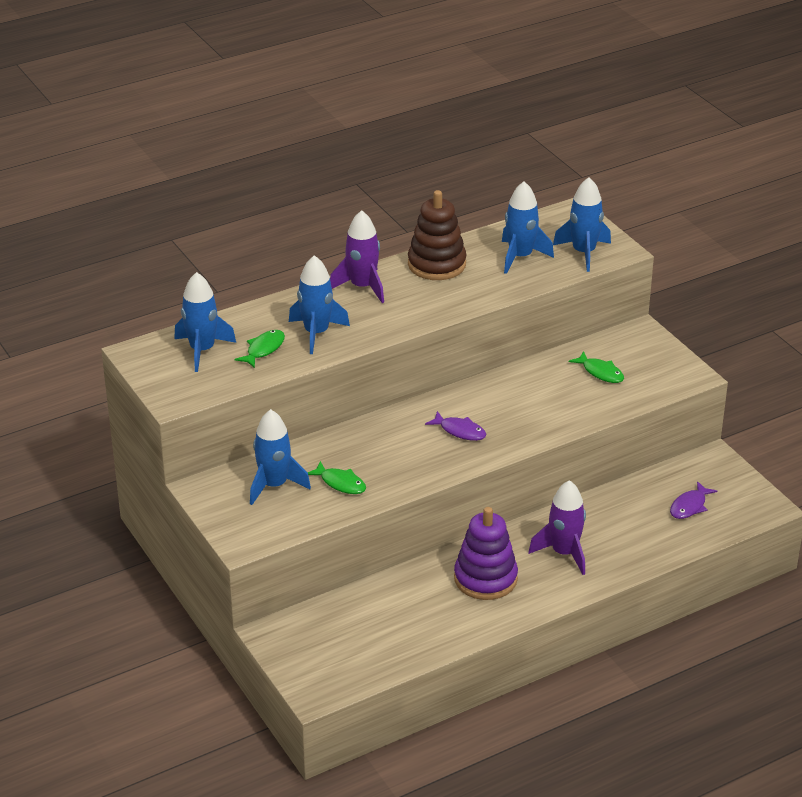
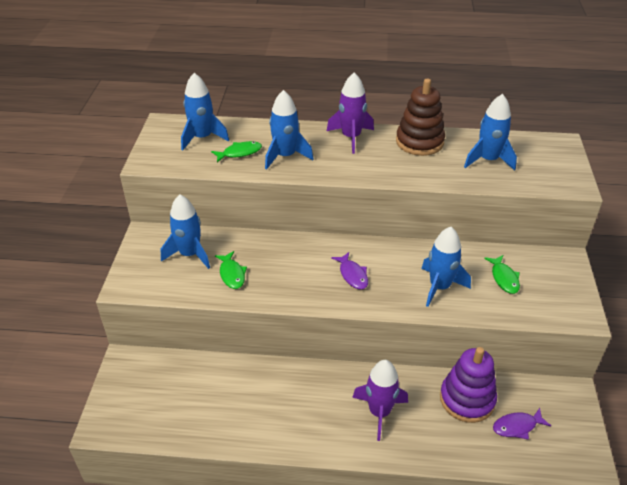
camera: 35 degrees right, 5 degrees up
purple stacking toy [454,507,518,600] -> purple stacking toy moved to [440,347,497,423]
blue rocket [553,177,611,272] -> blue rocket moved to [421,227,471,307]

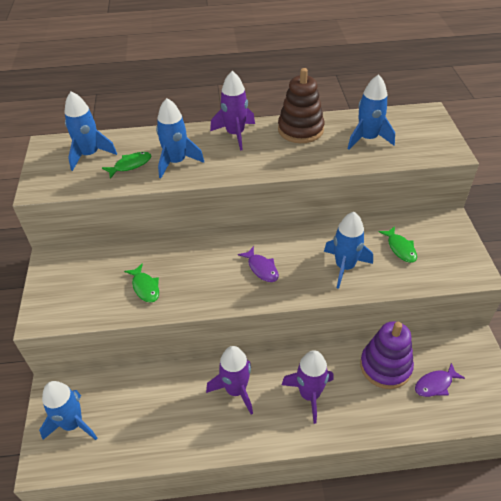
camera: 10 degrees left, 5 degrees up
blue rocket [161,195,210,269] -> blue rocket moved to [39,381,97,440]
none -> purple rocket [206,346,253,415]

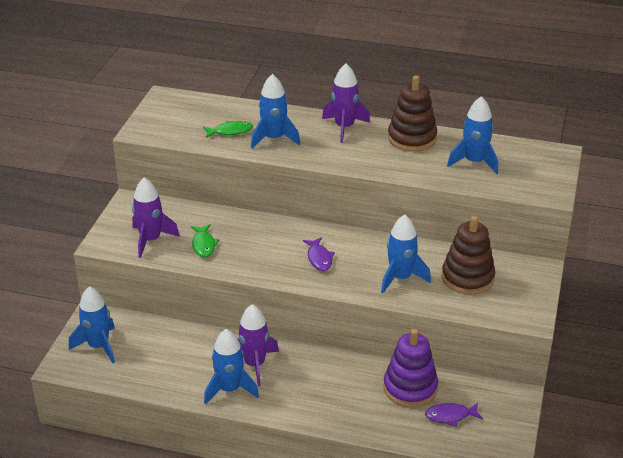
camera: 20 degrees right, 10 degrees down
blue rocket [65,91,117,171] -> blue rocket moved to [204,329,259,405]
purple rocket [282,350,334,424] -> purple rocket moved to [132,178,180,258]
green fish [379,226,417,263] -> brown stacking toy [442,216,495,295]

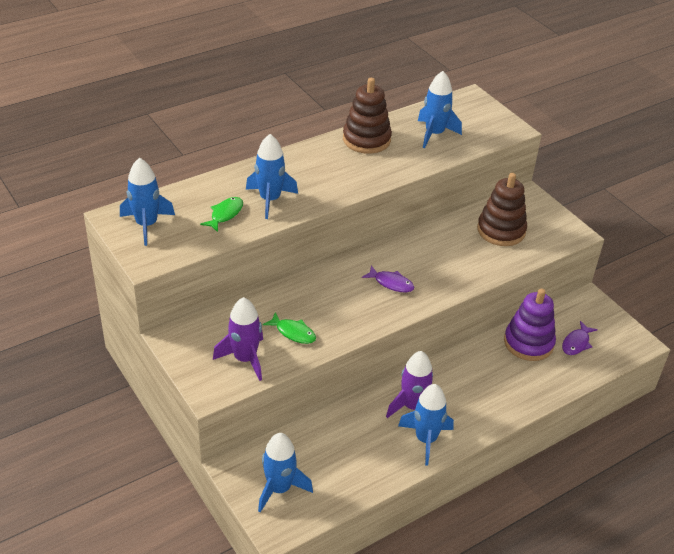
camera: 50 degrees left, 5 degrees up
purple rocket [322,63,370,143] -> none
blue rocket [381,215,431,293] -> blue rocket moved to [120,158,175,246]

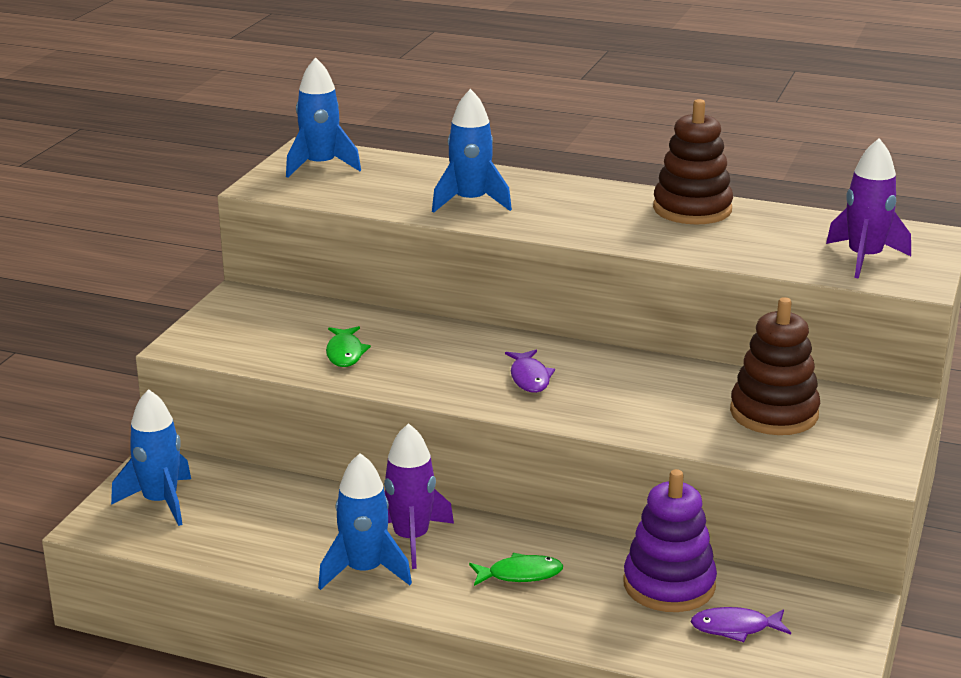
camera: 55 degrees right, 15 degrees down
green fish [200,197,243,232] -> green fish moved to [469,553,563,586]
purple rocket [213,297,263,381] -> purple rocket moved to [826,138,911,279]
blue rocket [418,71,462,148] -> none

